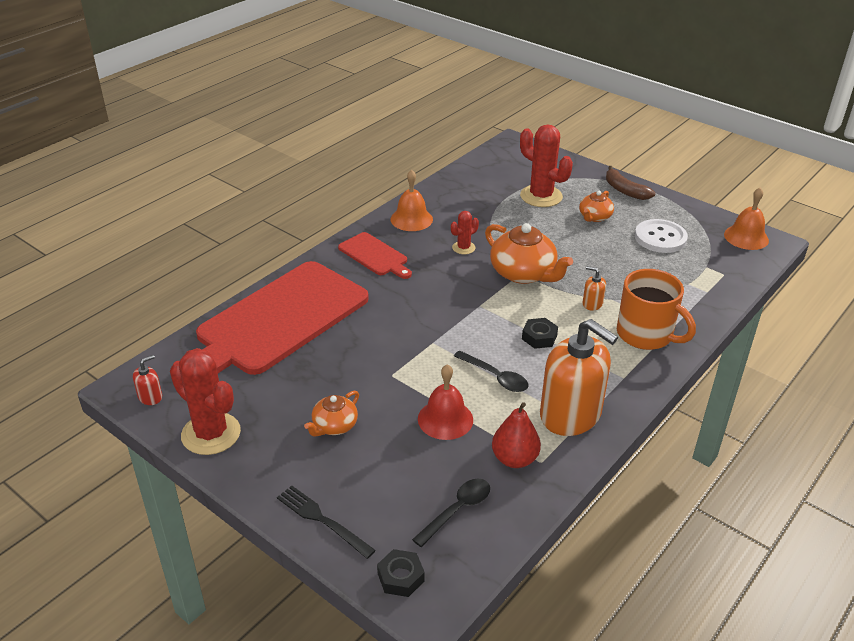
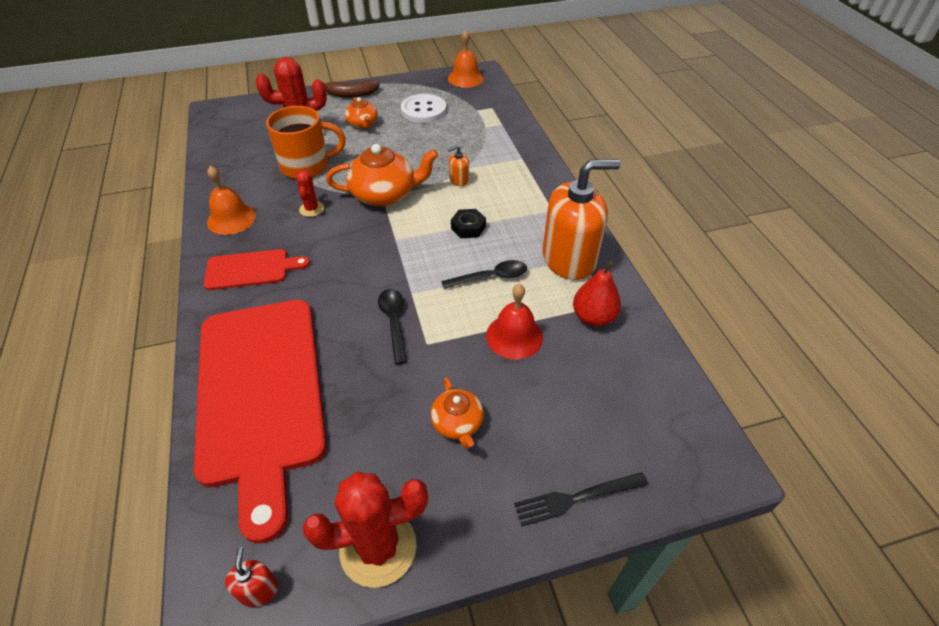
camera: 55 degrees left, 10 degrees up
black nut [377,549,425,597] -> none
black spoon [412,479,490,547] -> black spoon moved to [378,289,407,365]
orange mug [617,269,696,350] -> orange mug moved to [266,106,346,179]

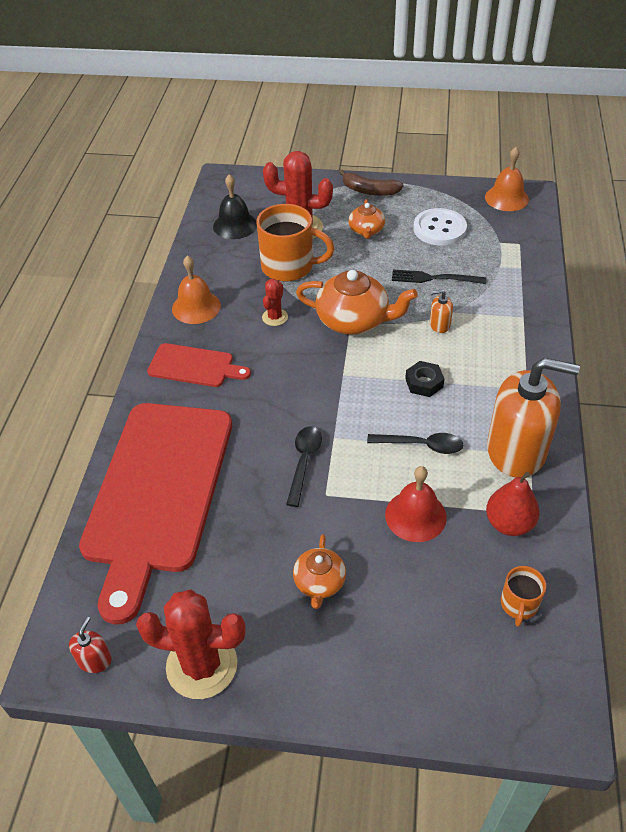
camera: 25 degrees right, 0 degrees up
black fork [514,472,649,526] -> black fork moved to [392,270,486,284]
none -> black bell [213,174,257,239]
none -> orange mug [501,566,546,627]

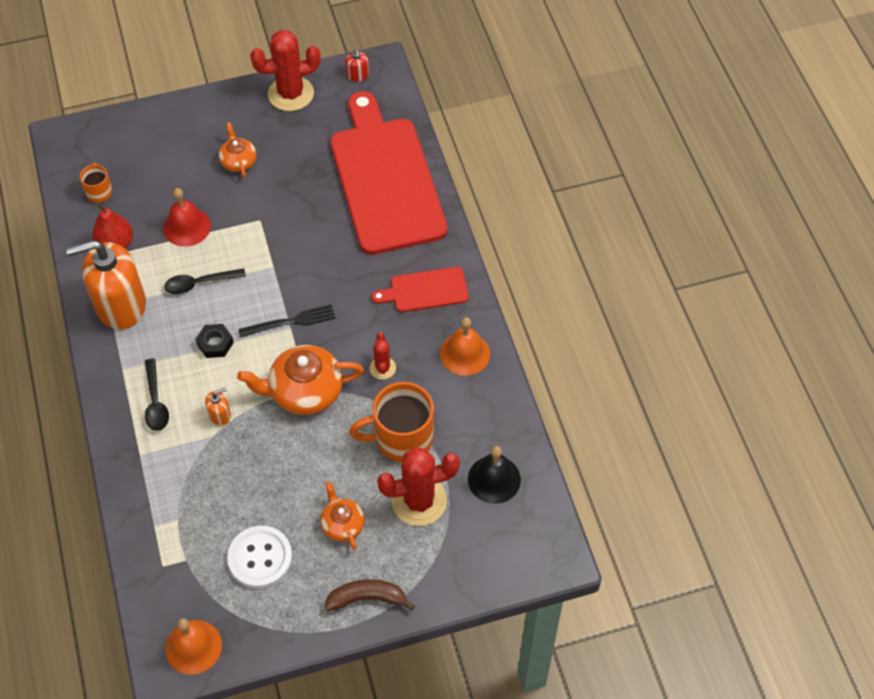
camera: 155 degrees right, 10 degrees up
black spoon [286,426,322,507] -> black spoon moved to [145,359,169,431]
black fork [392,270,486,284] -> black fork moved to [238,304,336,338]

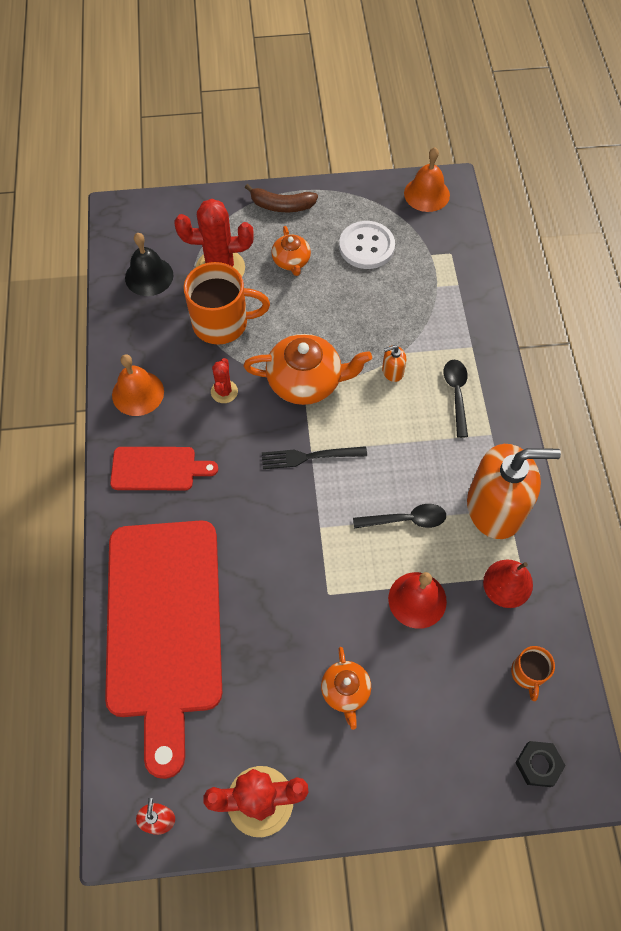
camera: 170 degrees left, 5 degrees up
black nut [196,324,234,358] -> black nut moved to [515,741,566,787]

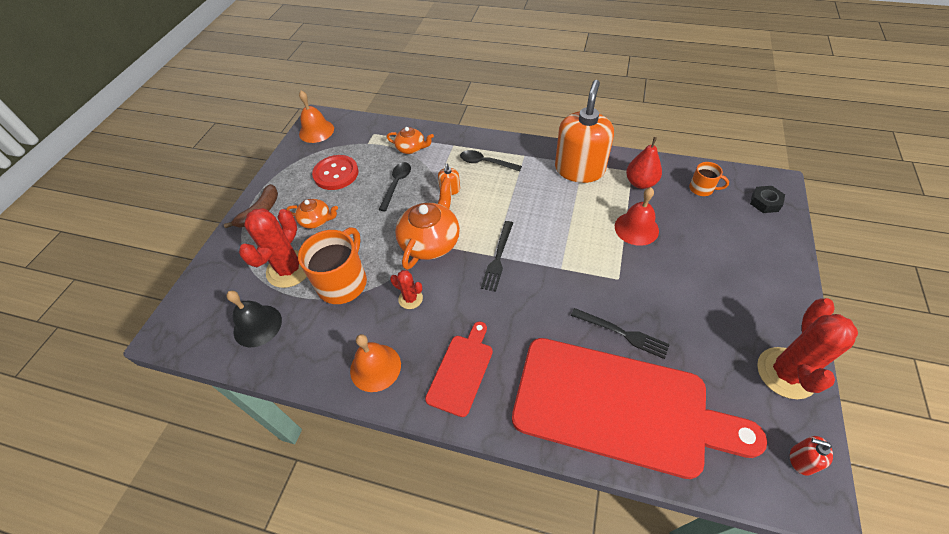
camera: 65 degrees left, 10 degrees down
orange teapot [321,647,371,730] -> orange teapot moved to [387,127,434,154]
white button [339,221,395,269] -> red button [312,155,359,190]
black spoon [353,504,446,529] -> black spoon moved to [378,162,411,211]
none -> black fork [571,308,670,359]

